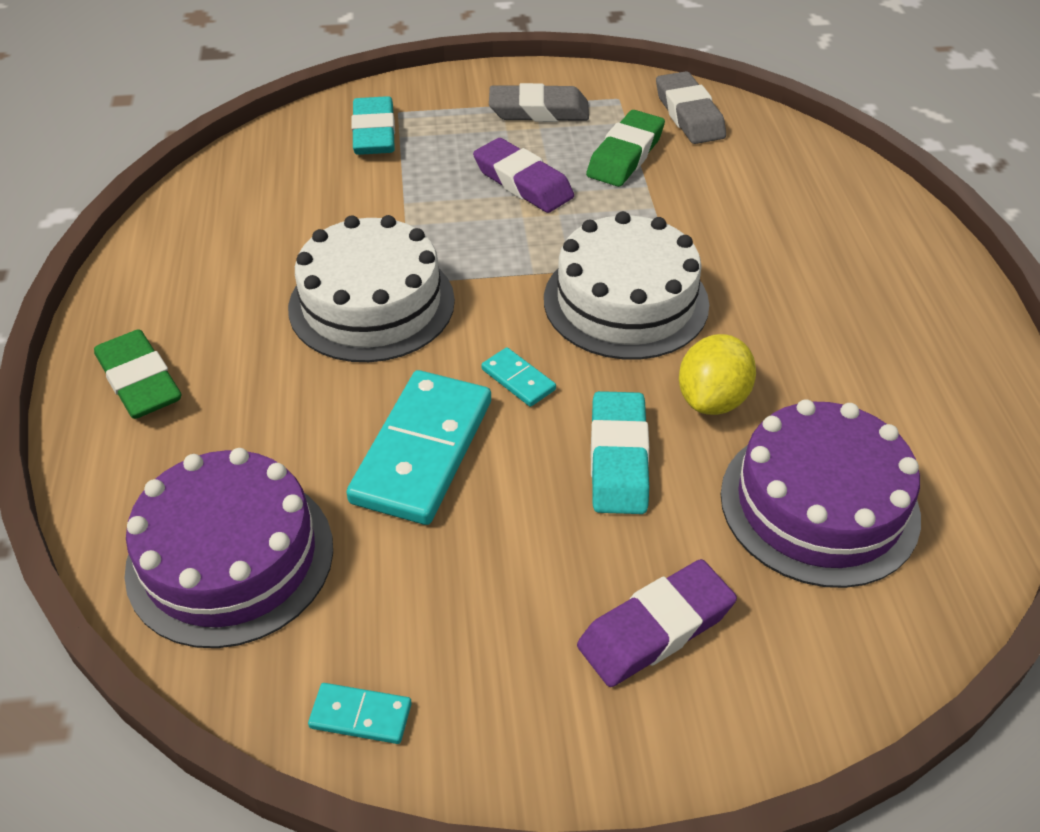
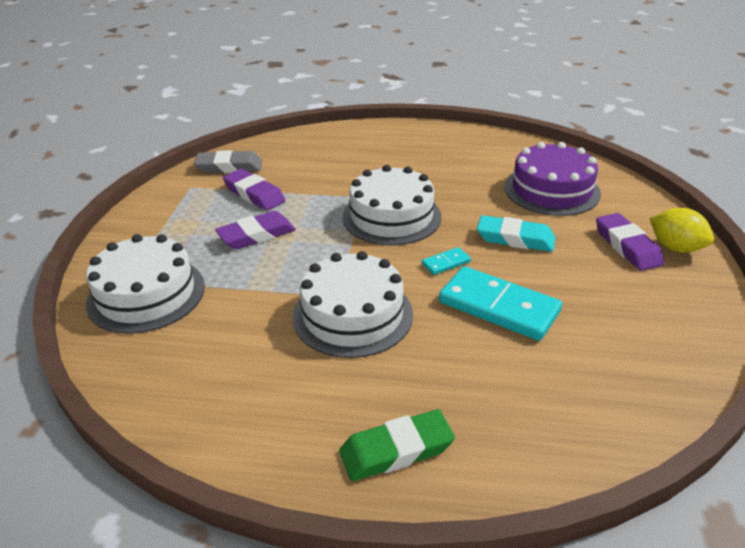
camera: 75 degrees left, 10 degrees down
purple cake [125,448,333,648] -> none
turquoise domino [308,683,412,744] -> none
turquoise eraser [351,96,395,155] -> white cake [86,234,205,334]
grey eraser [489,83,589,122] -> none
green eraser [586,110,665,187] -> purple eraser [223,169,286,211]
yellow lemon [679,334,756,415] -> yellow lemon moved to [649,208,714,253]

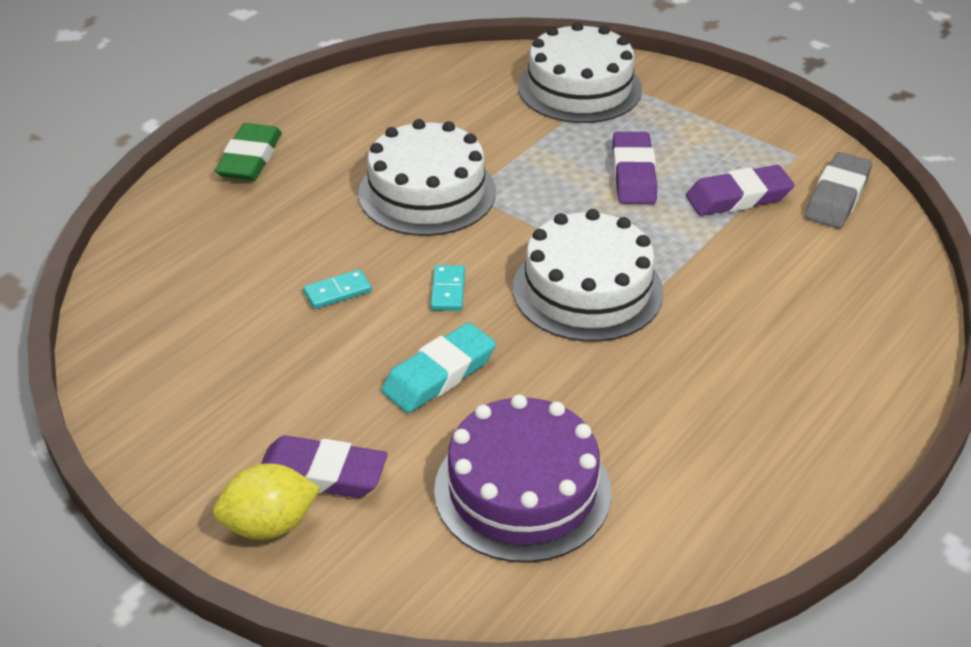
camera: 120 degrees right, 5 degrees up
turquoise domino [439,266,562,341] -> turquoise domino [303,269,372,309], size x0.45

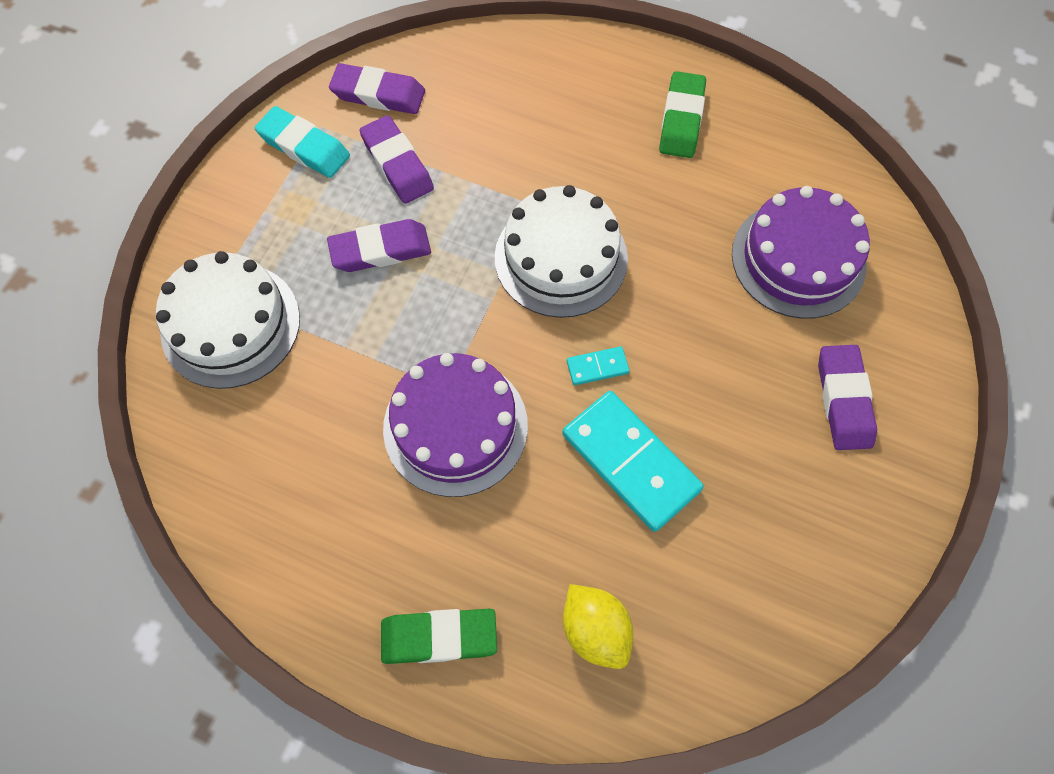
camera: 105 degrees left, 25 degrees up
yellow lemon [213,463,320,540] -> yellow lemon moved to [563,584,633,669]
turquoise domino [303,269,372,309] -> turquoise domino [562,391,704,532], size x2.24
white cake [358,119,496,236] -> purple cake [383,353,528,497]
turquoise eraser [381,322,496,413] -> turquoise eraser moved to [255,106,350,178]
grey eraser [805,152,872,229] -> purple eraser [329,63,425,114]
none -> green eraser [659,71,706,158]

